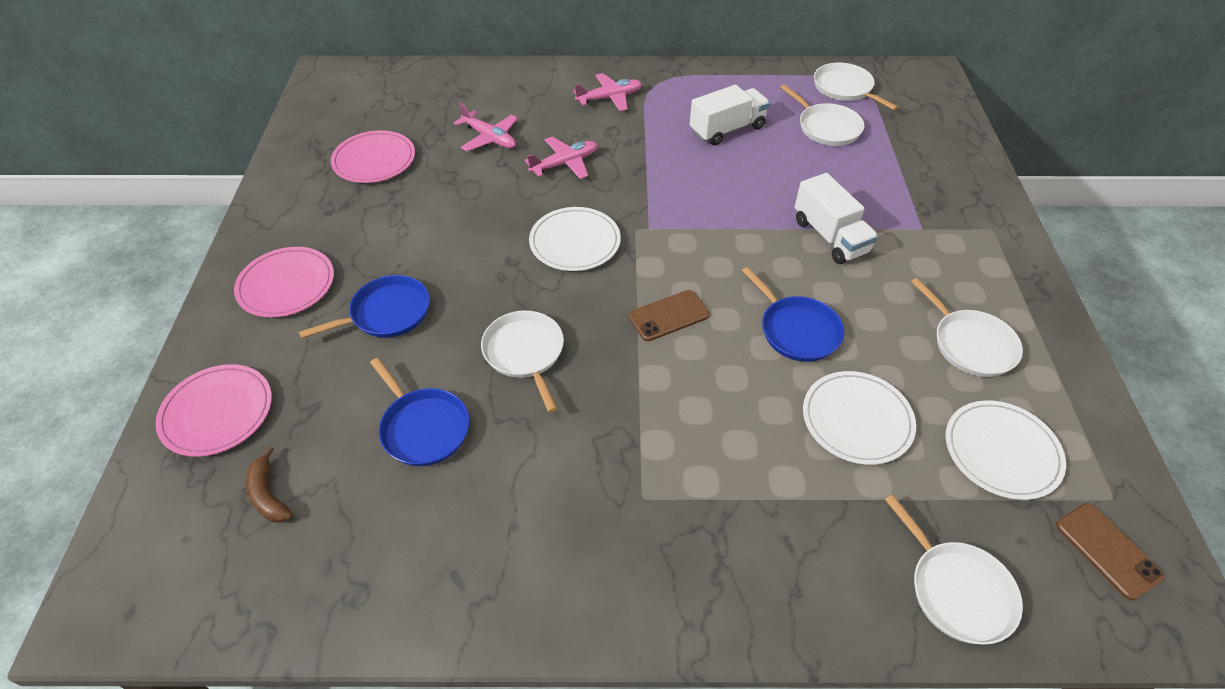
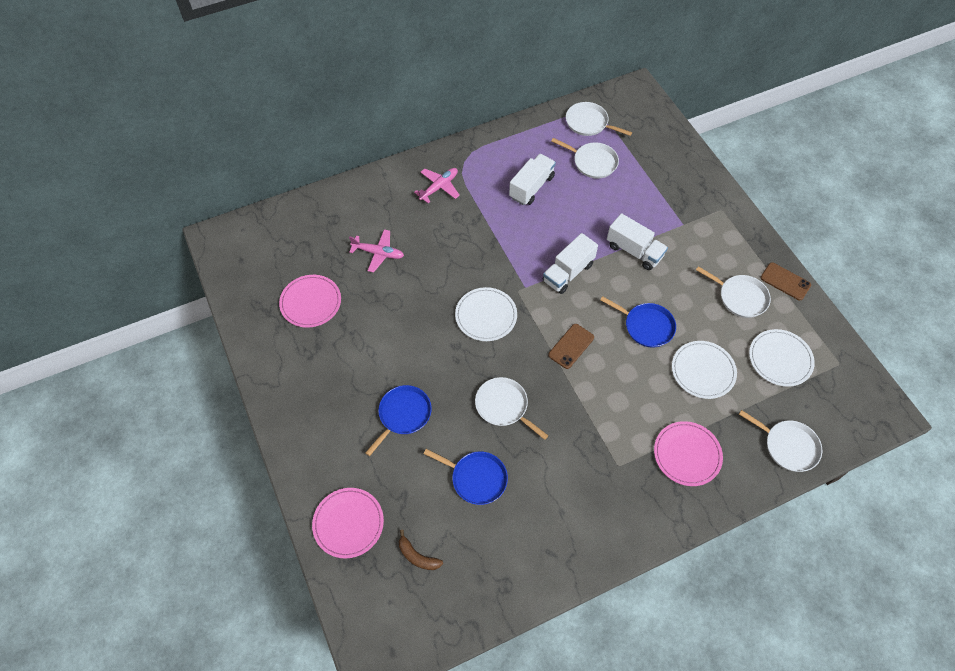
camera: 25 degrees left, 10 degrees up
pink plate [234,247,334,318] -> pink plate moved to [654,421,723,486]
pink plane [525,137,597,179] -> none
brown phone [1056,503,1164,601] -> brown phone moved to [760,262,811,300]
none -> white truck [543,233,598,294]

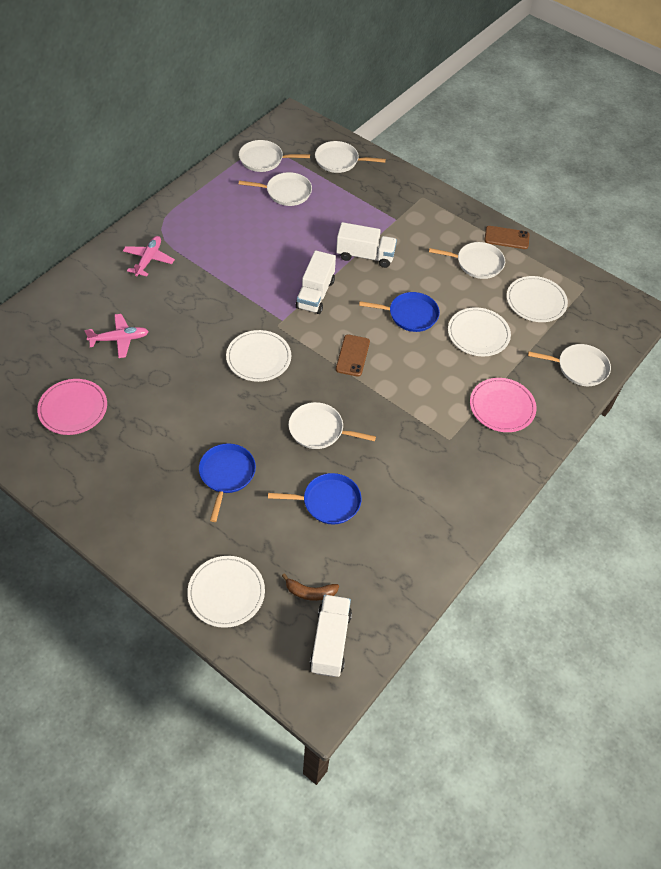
camera: 30 degrees left, 5 degrees down
pink plate [312,488,384,559] -> white plate [187,556,265,628]
white truck [509,154,556,205] -> white truck moved to [310,595,352,677]
none -> white pan [315,141,386,173]

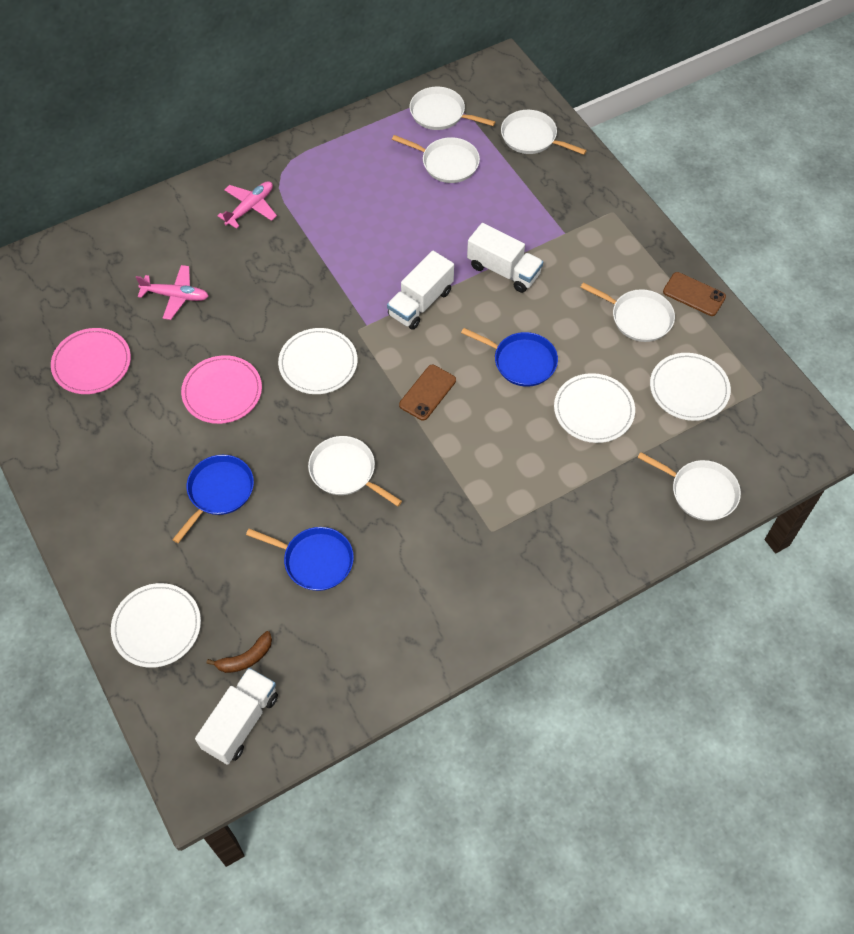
camera: 25 degrees right, 5 degrees up
brown banana [282,574,339,601] -> brown banana turned 60 degrees counterclockwise [206,631,272,673]
pink plate [470,378,536,432] -> pink plate moved to [181,355,262,424]

